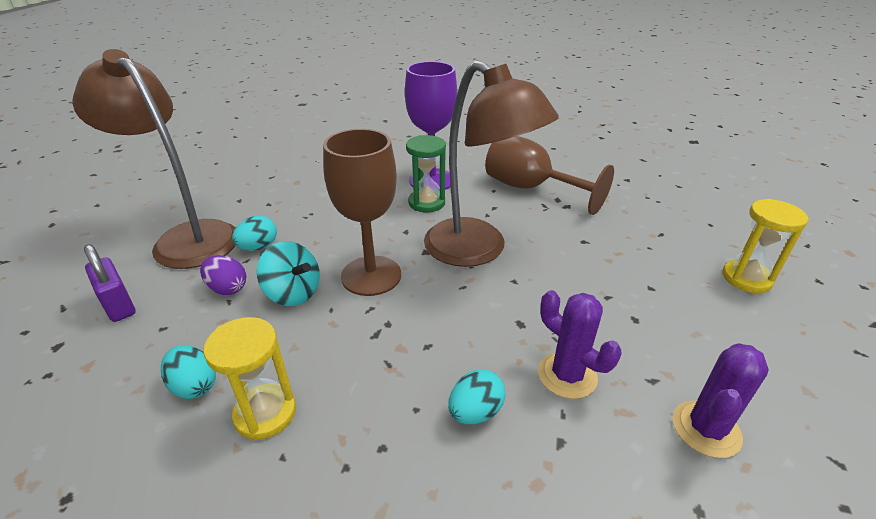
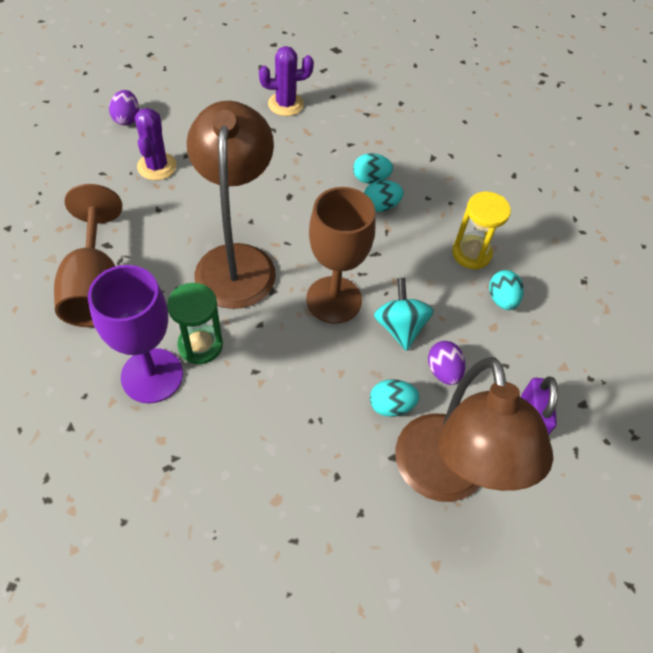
camera: 140 degrees left, 20 degrees up
purple cactus [538,290,622,399] -> purple cactus moved to [135,108,177,180]
yellow hourglass [722,199,809,293] -> purple egg [109,90,139,125]
none -> turquoise egg [364,180,403,212]

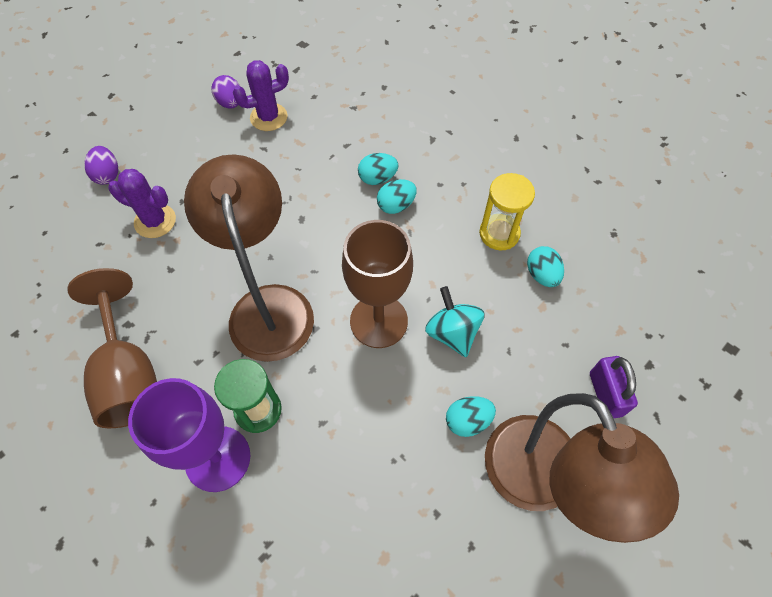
camera: 10 degrees left, 5 degrees up
purple cactus [135,108,177,180] -> purple cactus turned 60 degrees counterclockwise [108,169,176,238]
purple egg [428,341,465,385] -> purple egg moved to [212,75,240,109]

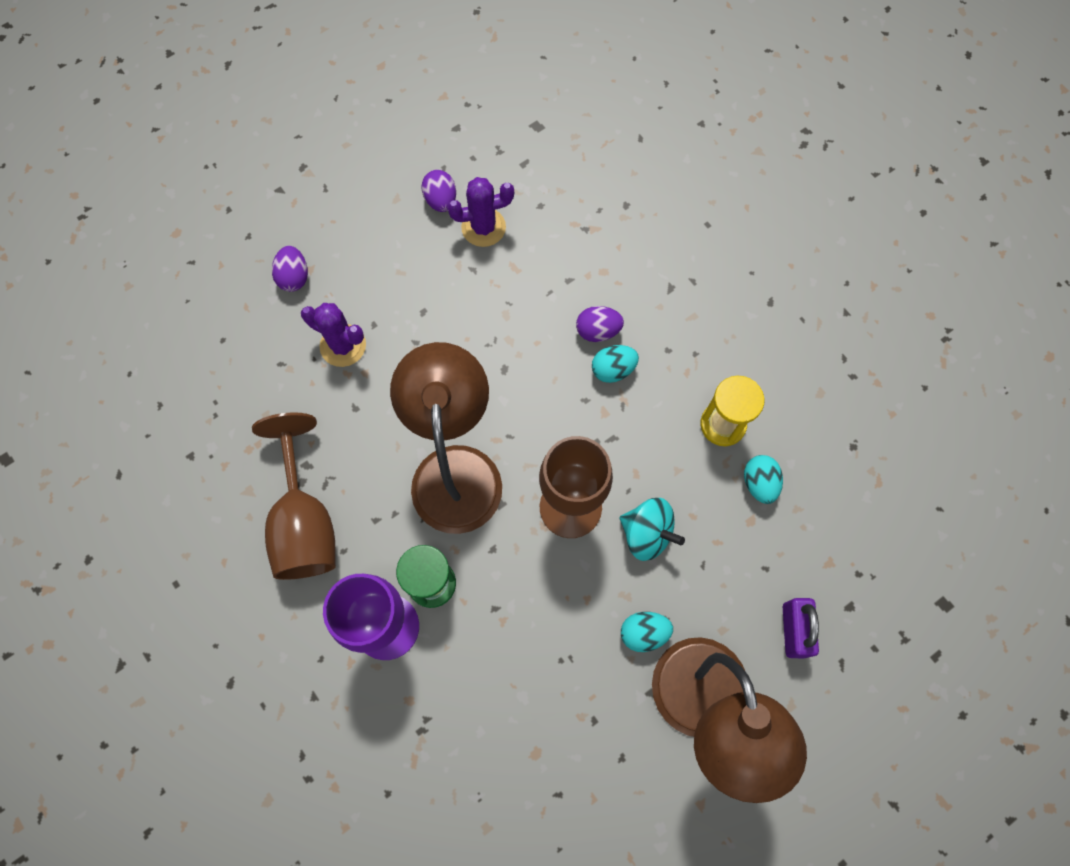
camera: 10 degrees right, 10 degrees up
turquoise egg [358,153,398,185] -> purple egg [576,306,624,342]
turquoise spinning top [425,286,485,357] -> turquoise spinning top turned 135 degrees clockwise [619,498,685,561]

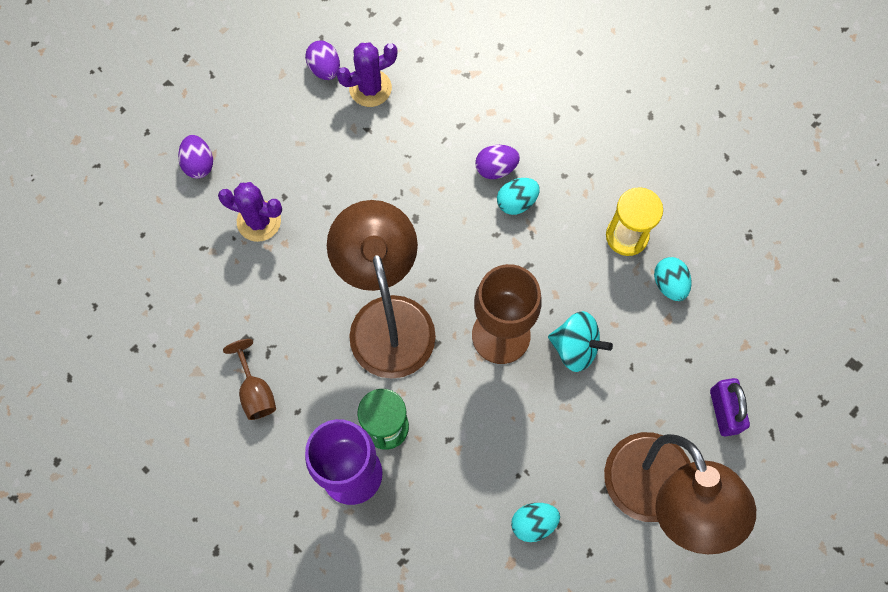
camera: 10 degrees left, 0 degrees up
brown goblet [252,412,336,580] -> brown goblet [223,339,276,420], size x0.52
turquoise egg [621,612,673,652] -> turquoise egg moved to [511,503,560,542]

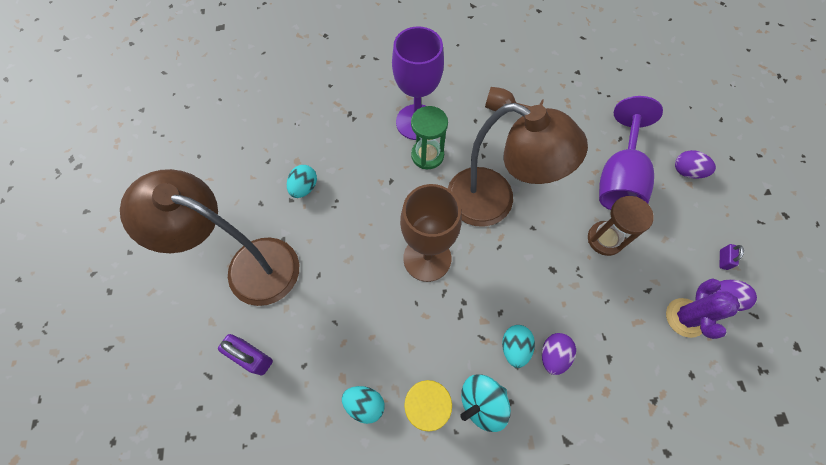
camera: 130 degrees right, 5 degrees down
purple cactus [218,182,282,242] -> purple goblet [599,96,663,210]
turquoise spinning top [548,311,613,372] -> turquoise spinning top moved to [460,374,511,432]
none -> brown hourglass [588,196,654,256]
none -> purple padlock [719,244,744,270]

